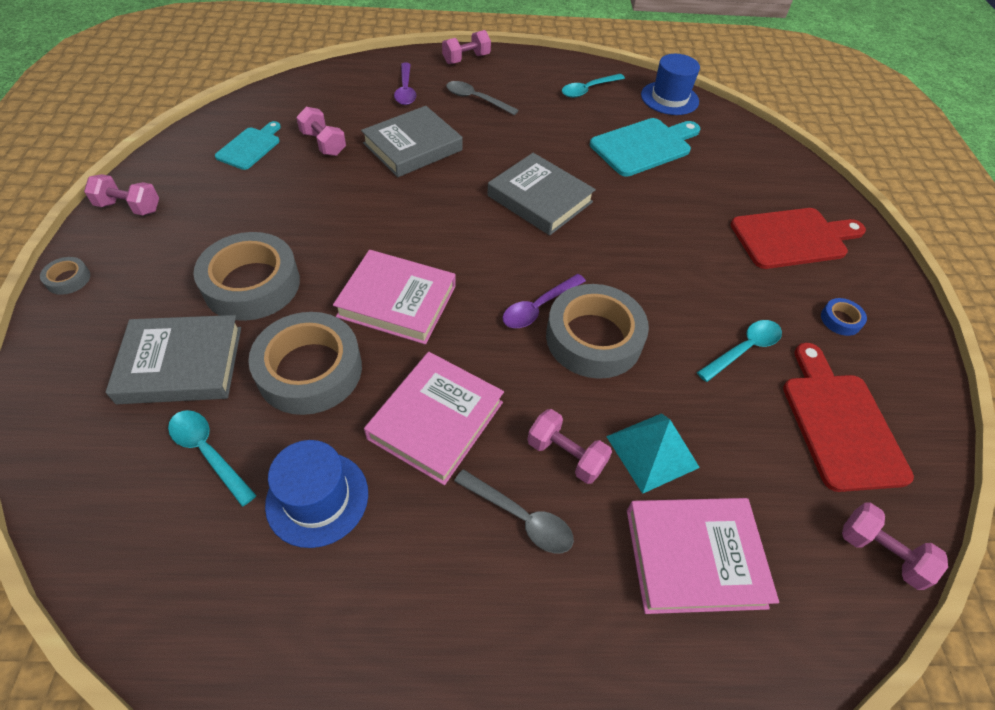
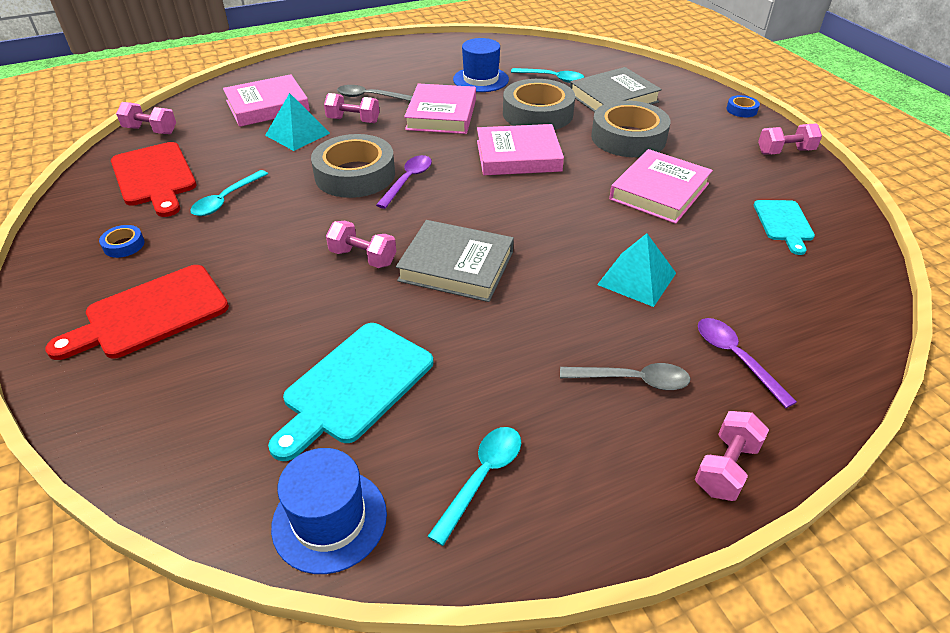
camera: 160 degrees right, 10 degrees down
grey tape [40,257,90,295] -> blue tape [726,95,760,117]
pink dumbbell [296,107,346,156] -> pink dumbbell moved to [326,221,396,268]
grey book [361,106,463,177] -> turquoise pyramid [597,233,676,307]
none -> pink book [609,149,713,224]

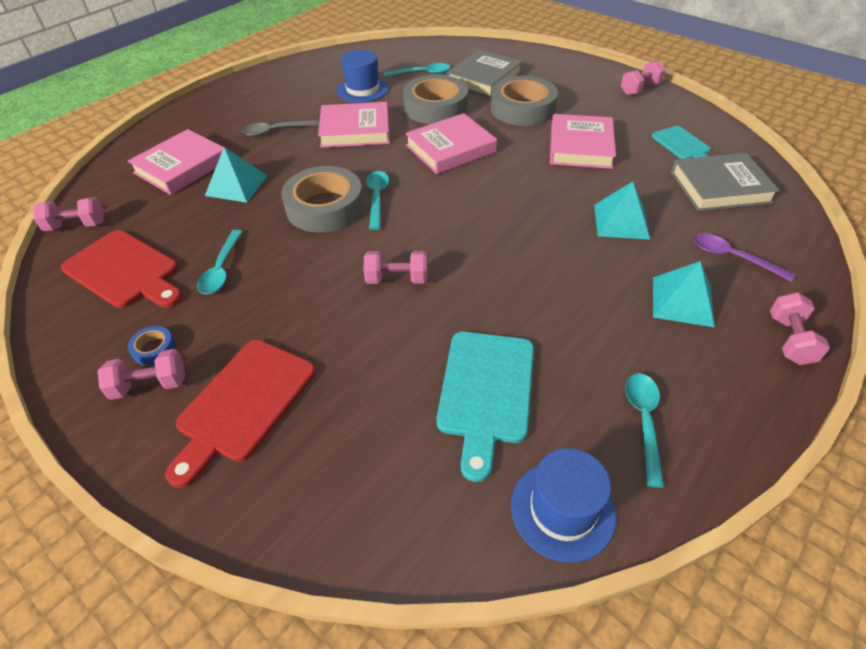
camera: 25 degrees left, 5 degrees up
pink dumbbell [324,93,379,123] -> pink dumbbell moved to [98,349,185,400]
purple spoon [376,155,432,209] -> turquoise spoon [366,171,389,230]
grey book [396,220,514,302] -> grey book moved to [671,153,780,211]
pink book [404,84,476,134] -> pink book turned 75 degrees counterclockwise [318,102,390,148]
grey spoon [560,363,690,390] -> turquoise pyramid [653,261,715,327]
blue tape [726,95,760,117] -> none

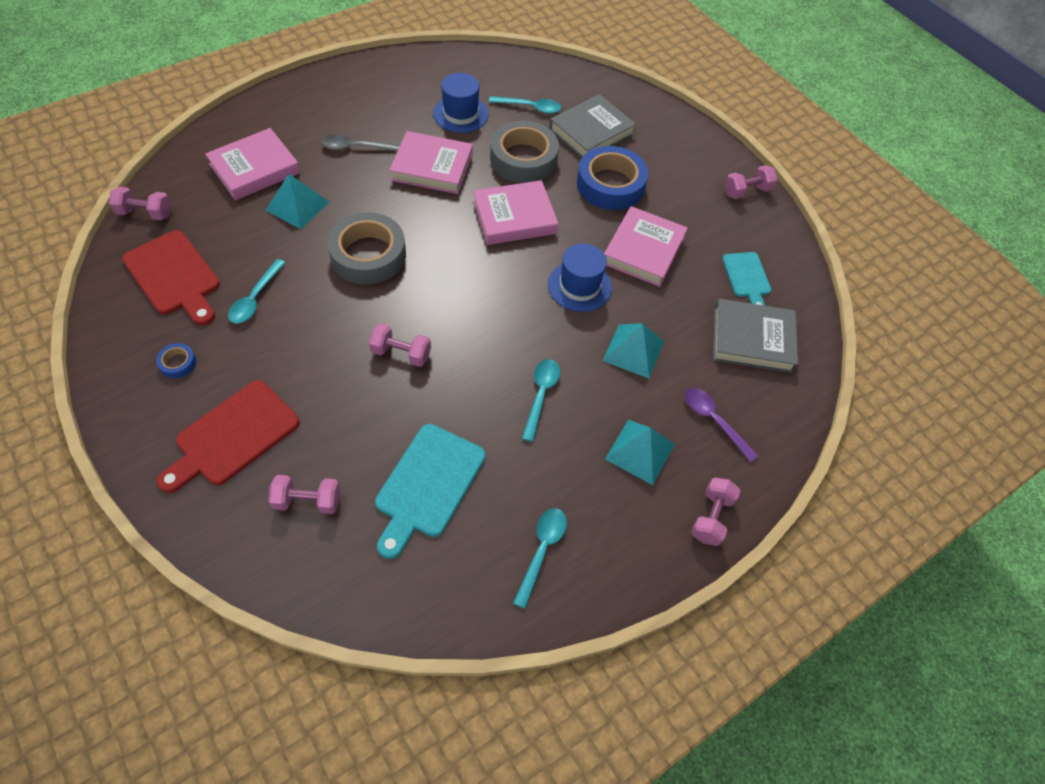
camera: 10 degrees right, 10 degrees up
pink dumbbell [98,349,185,400] -> pink dumbbell moved to [268,475,340,514]
turquoise spoon [366,171,389,230] -> turquoise spoon moved to [522,359,560,442]
grey tape [491,76,558,126] -> blue tape [577,146,648,210]
blue hat [511,448,616,563] -> blue hat moved to [548,243,612,312]

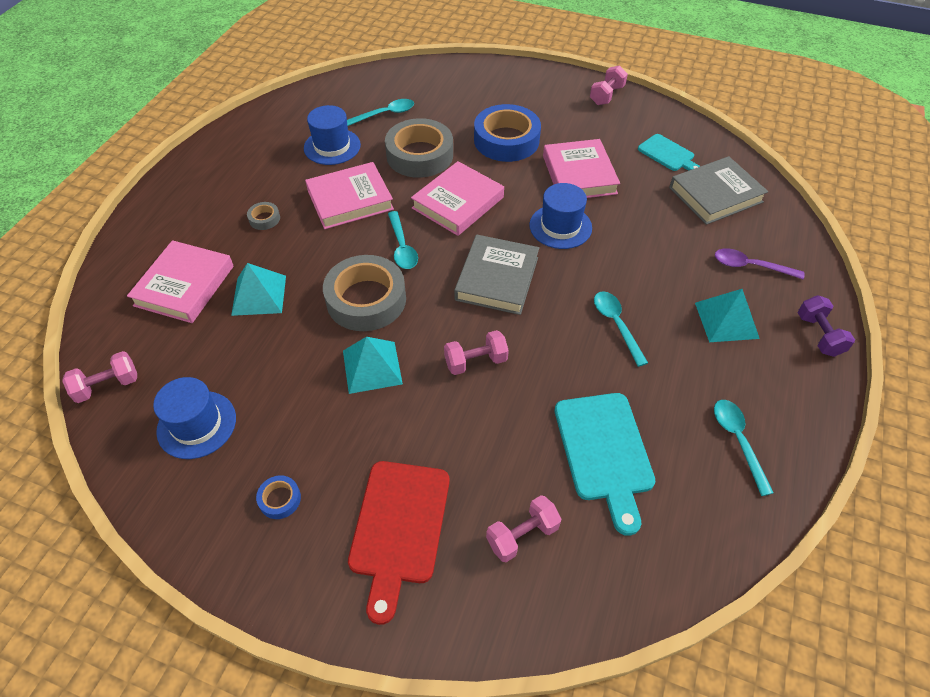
camera: 30 degrees left, 5 degrees down
red cutting board [122,230,220,326] -> blue hat [153,377,236,459]
turquoise spoon [228,259,286,324] -> turquoise spoon moved to [388,211,418,269]
grey spoon [321,134,400,151] -> grey tape [247,202,280,230]
grey book [549,94,636,158] -> grey book moved to [454,235,539,315]
turquoise pyramid [603,323,664,378] -> turquoise pyramid moved to [343,337,403,394]
pink dumbbell [691,477,741,546] -> purple dumbbell [798,295,855,357]

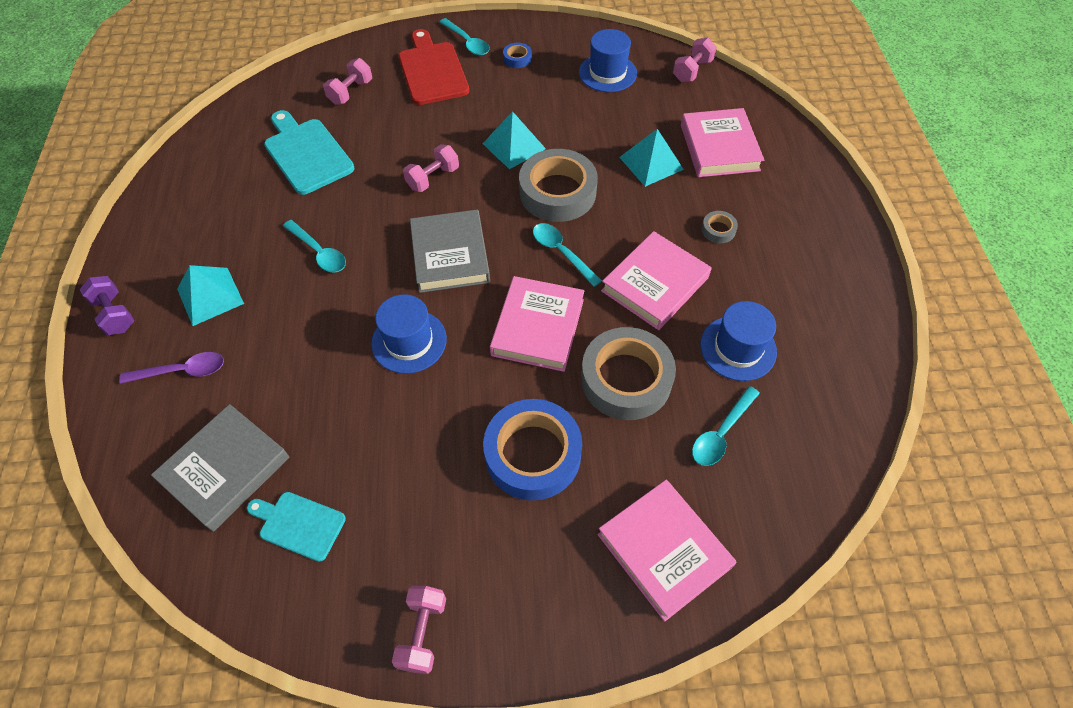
camera: 155 degrees right, 5 degrees up
pink book [543,139,620,198] -> pink book moved to [597,480,737,622]
turquoise spoon [714,400,774,496] -> turquoise spoon moved to [439,18,490,55]

